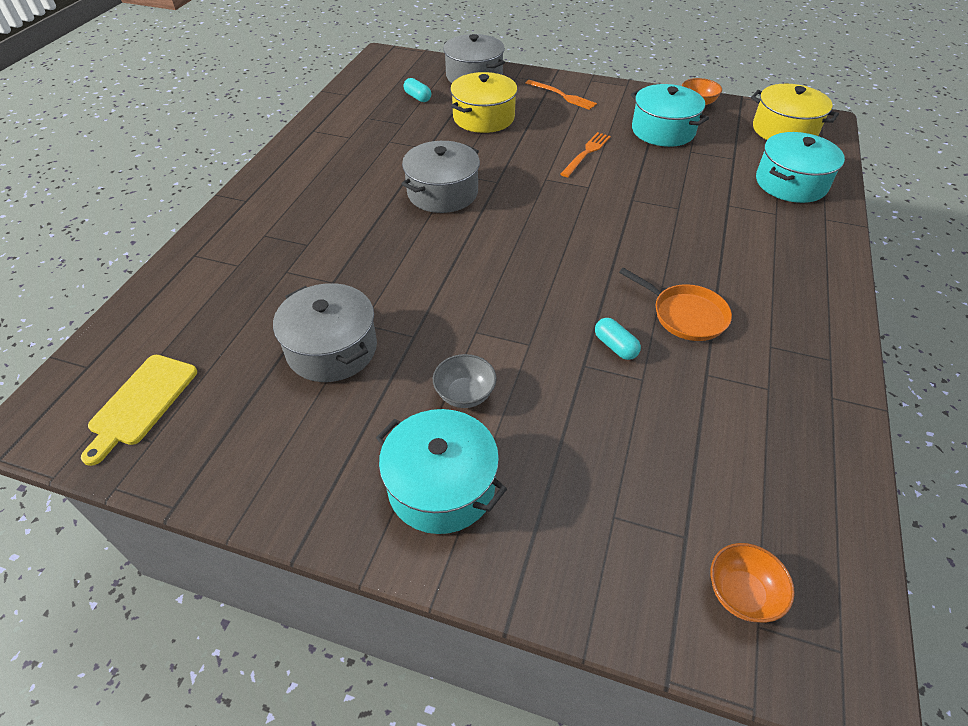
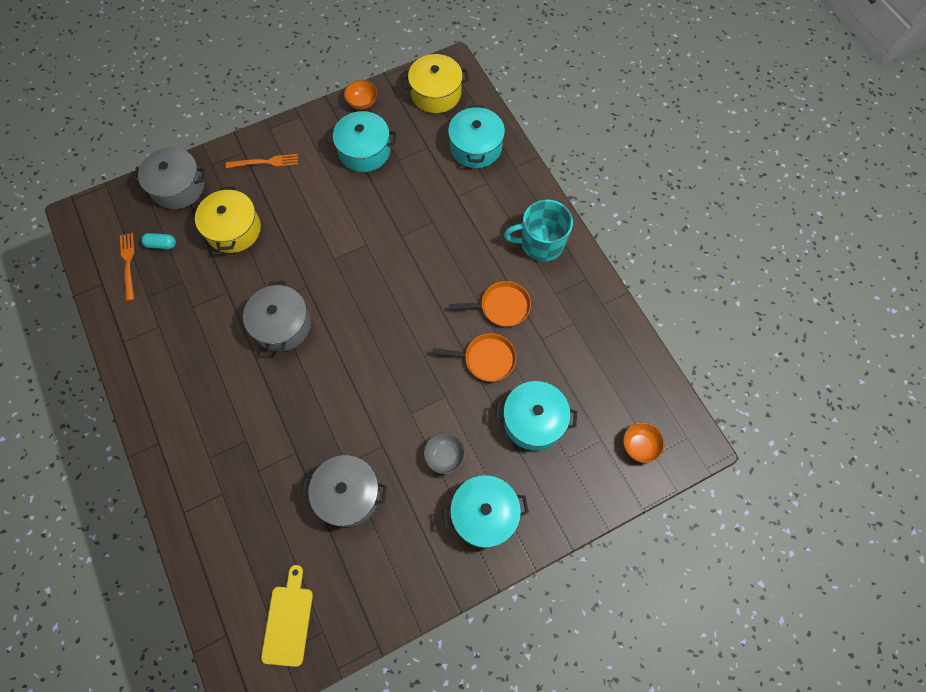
camera: 45 degrees left, 20 degrees up
yellow cutting board [81,355,197,466] -> yellow cutting board turned 150 degrees counterclockwise [261,565,313,667]
orange fork [561,132,611,177] -> orange fork moved to [120,233,134,301]
turquoise capsule [595,318,641,360] -> orange pan [432,333,516,381]
none -> turquoise pot [496,381,577,450]
none -> turquoise mug [504,199,573,262]

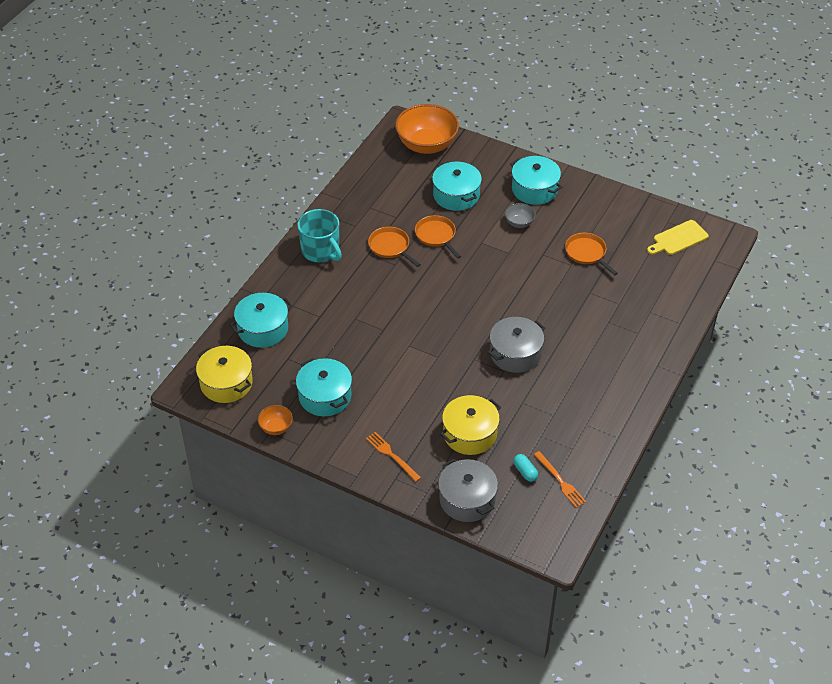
camera: 125 degrees left, 20 degrees down
orange fork [120,233,134,301] -> orange fork turned 75 degrees counterclockwise [534,451,586,508]
grey pot [301,455,387,527] -> orange pan [565,233,618,275]
orange bowl [623,422,665,463] -> orange bowl [395,104,459,154], size x2.16

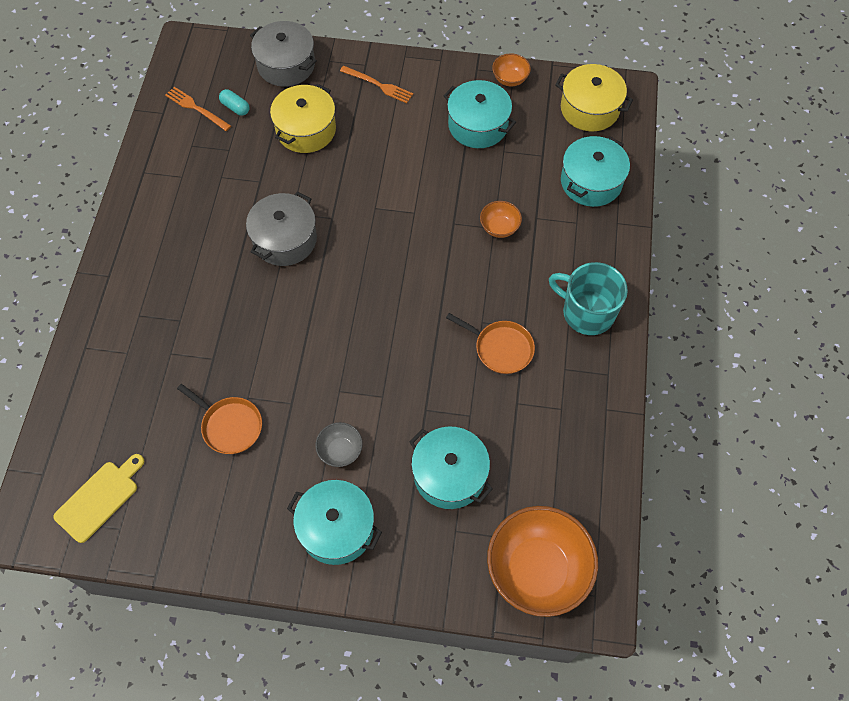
camera: 160 degrees right, 15 degrees up
orange pan [415,215,461,259] -> none
none -> orange bowl [480,201,522,238]

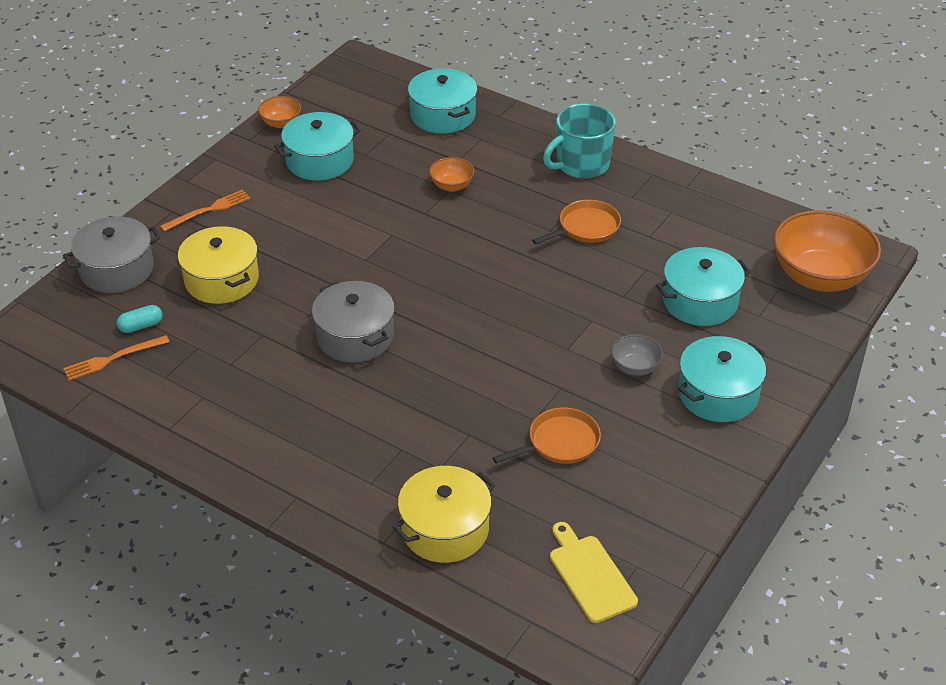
camera: 65 degrees left, 20 degrees down
yellow pot [555,64,633,131] -> yellow pot moved to [393,466,496,563]

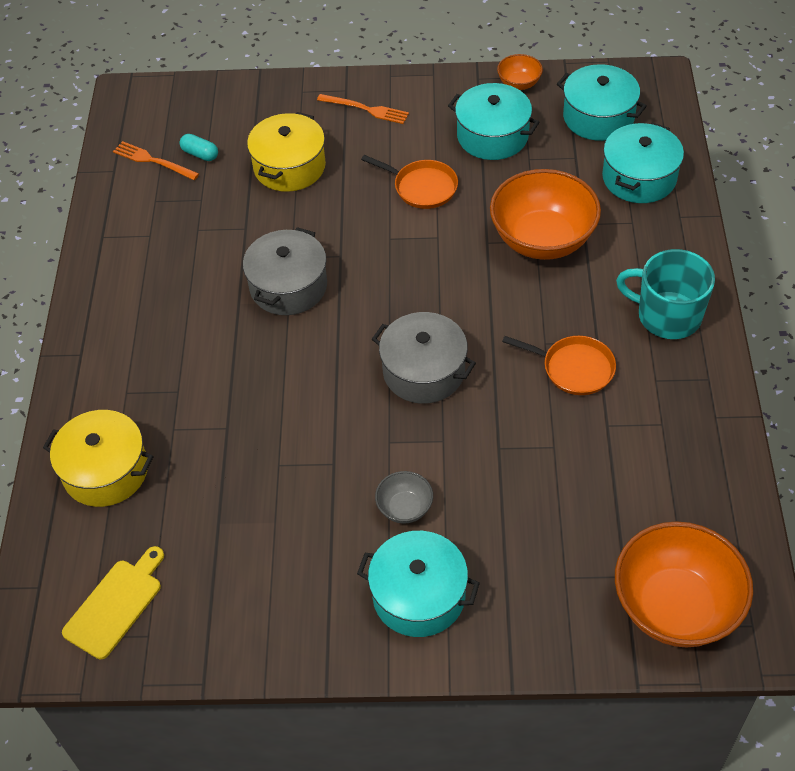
camera: 60 degrees right, 10 degrees up
grey pot [63,216,160,293] -> grey pot moved to [372,312,476,404]
orange bowl [429,157,474,192] -> orange bowl [490,169,601,260], size x2.16
orange pan [493,407,601,464] -> orange pan moved to [361,155,458,209]
turquoise pot [656,247,751,326] -> turquoise pot moved to [557,64,647,141]

